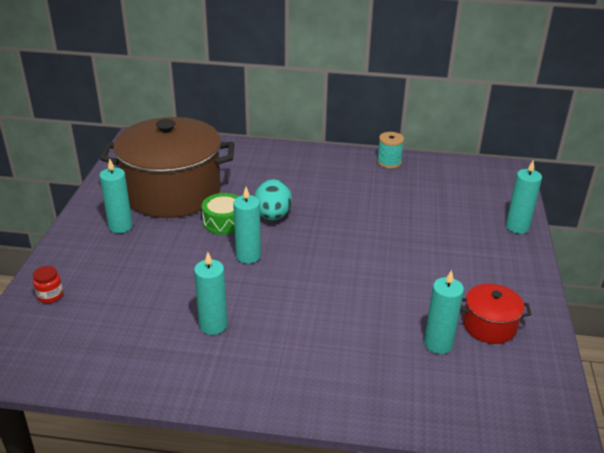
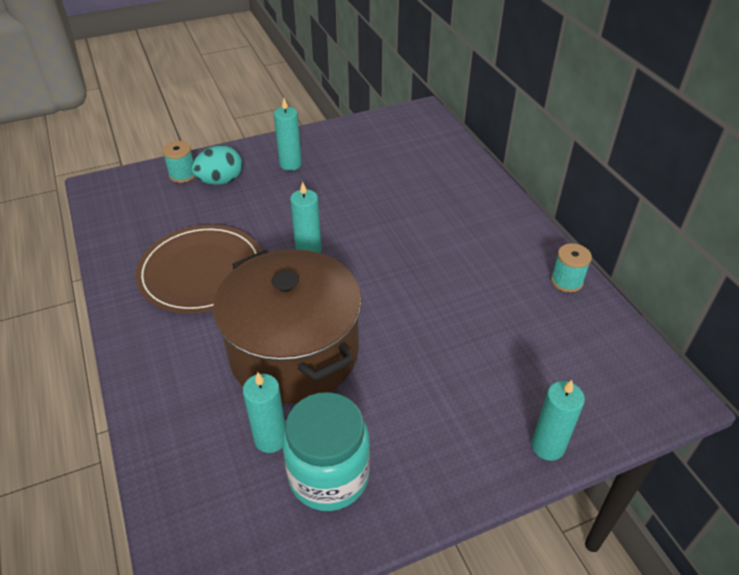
camera: 60 degrees right, 10 degrees up
red jar [33,266,63,303] -> turquoise spool [162,141,195,183]
brown pot [100,117,234,218] -> brown pot moved to [213,249,362,404]
turquoise candle [194,252,227,335] -> brown plate [135,225,262,313]
green drum [202,193,239,234] -> none
turquoise egg [254,179,292,220] -> turquoise egg moved to [191,145,242,185]
red pot [460,284,531,344] -> turquoise jar [282,392,370,511]

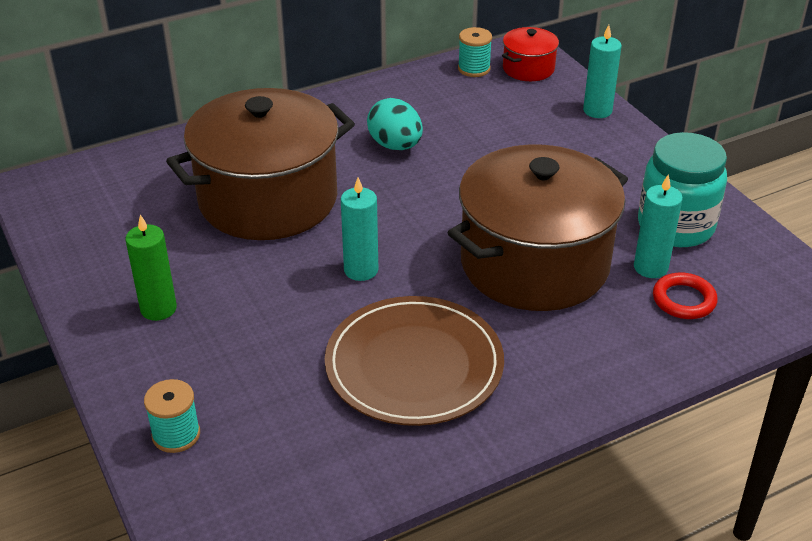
camera: 95 degrees left, 5 degrees down
turquoise egg [191,145,242,185] -> turquoise egg moved to [367,98,423,150]
turquoise candle [274,98,302,171] -> green candle [125,214,177,321]
turquoise spool [551,243,592,293] -> turquoise spool moved to [458,27,492,77]
none -> brown pot [166,88,355,240]
none -> red pot [502,27,559,81]
none -> red ring [653,273,718,319]

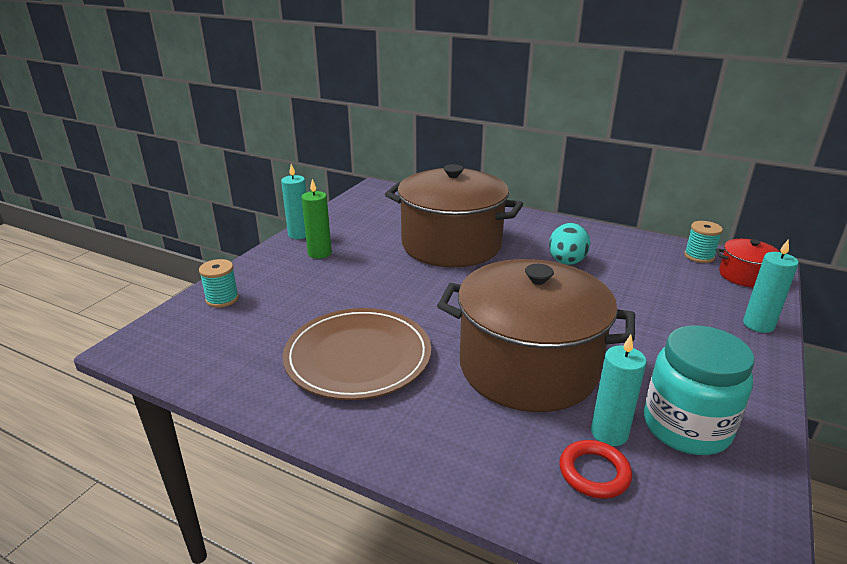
camera: 55 degrees right, 10 degrees down
turquoise candle [341,177,378,281] -> turquoise candle moved to [281,164,306,239]

